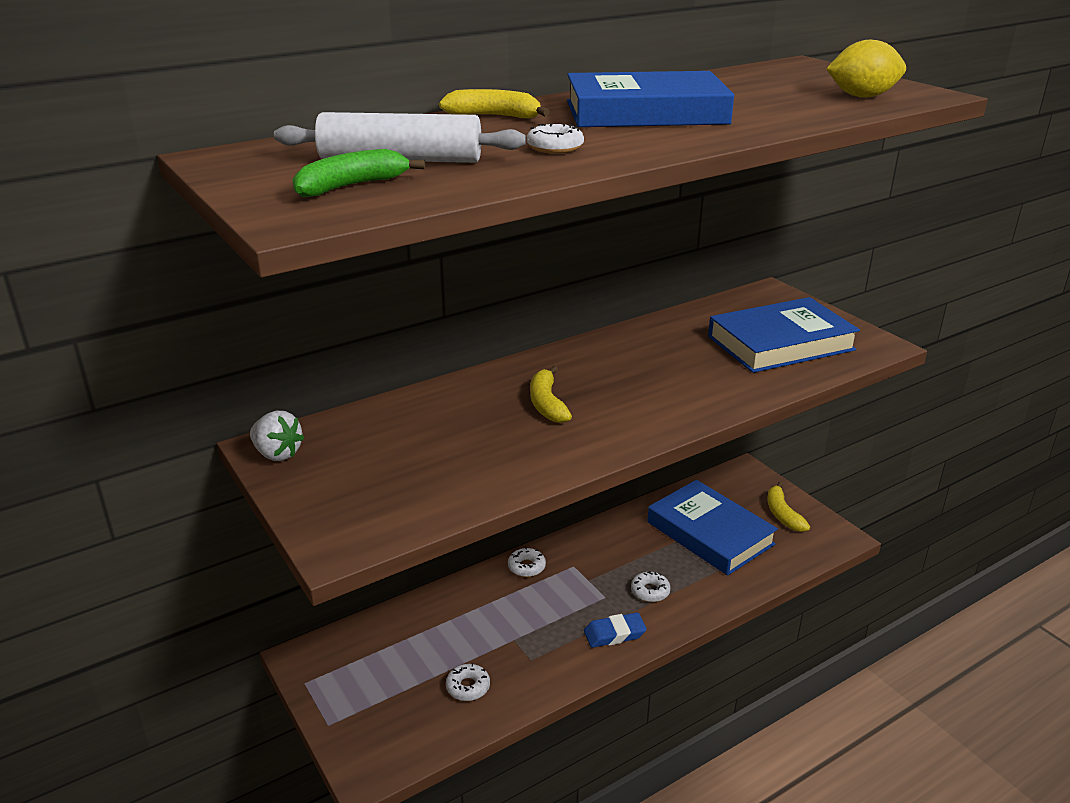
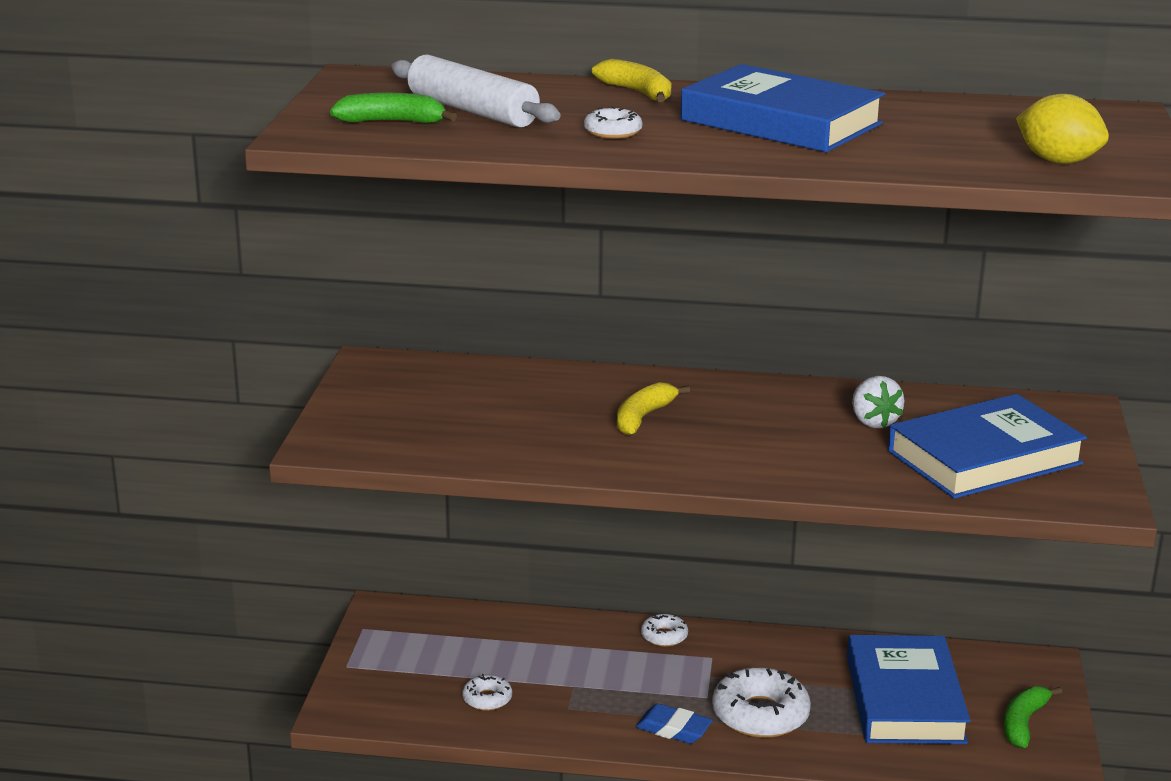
camera: 40 degrees right, 5 degrees down
white strawberry [250,411,304,461] -> white strawberry moved to [852,376,905,428]
white donut [631,571,671,602] -> white donut [712,667,811,738], size x1.94
blue book [708,297,860,373] -> blue book turned 45 degrees counterclockwise [888,394,1087,499]
yellow banana [767,482,810,532] -> green banana [1004,686,1063,748]

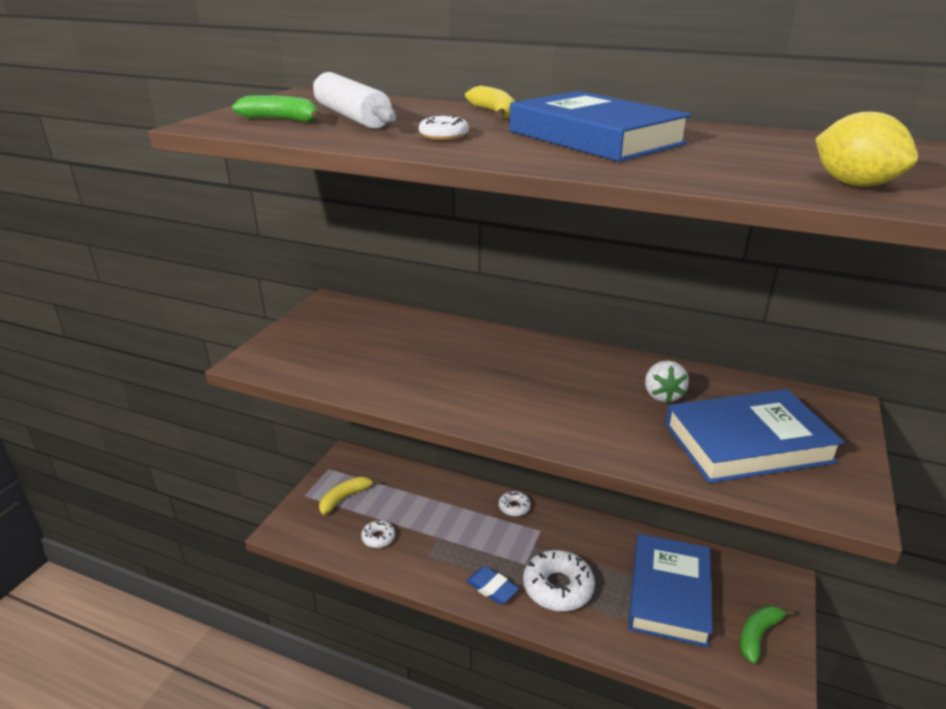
camera: 15 degrees right, 5 degrees up
yellow banana [617,382,690,436] -> yellow banana moved to [319,477,380,515]

